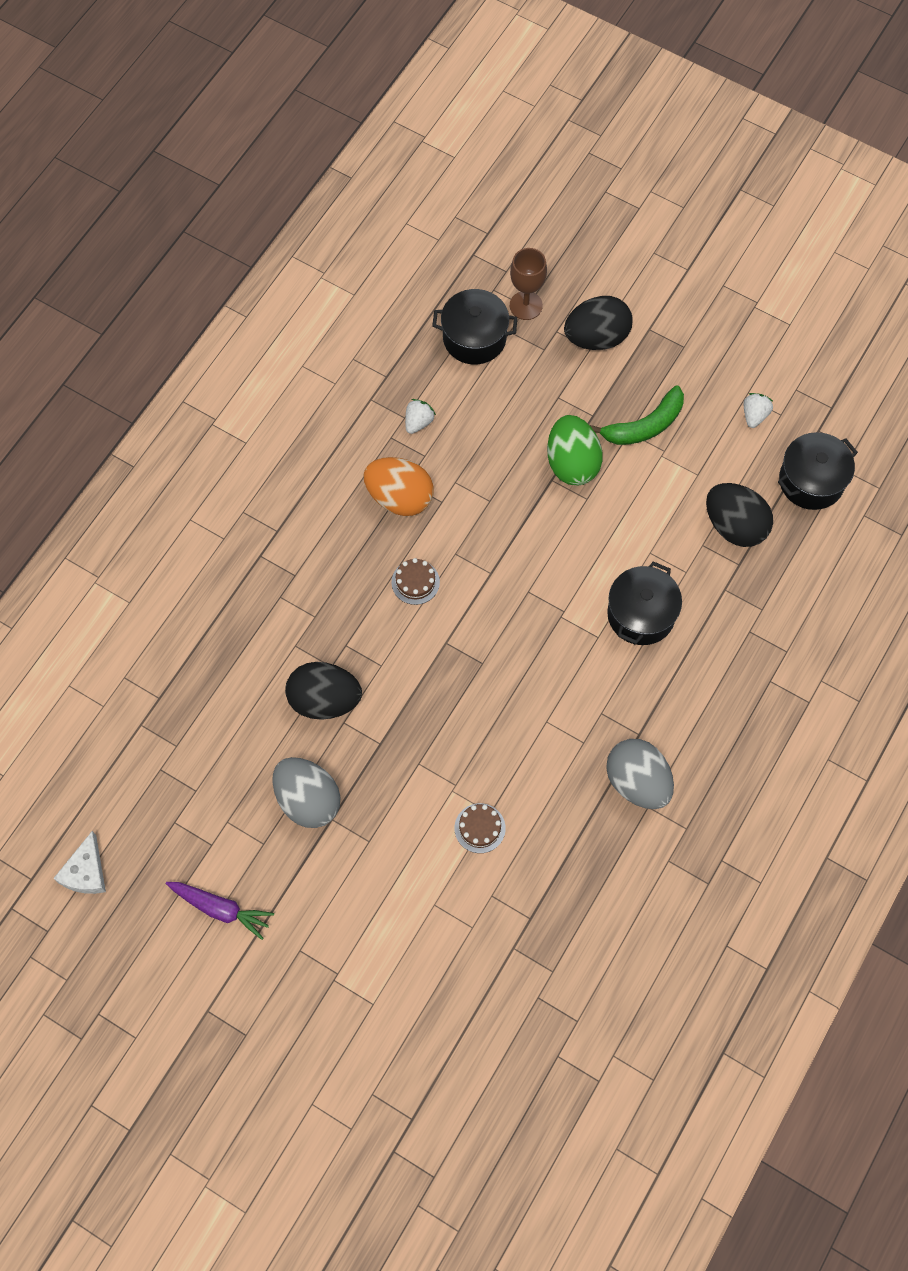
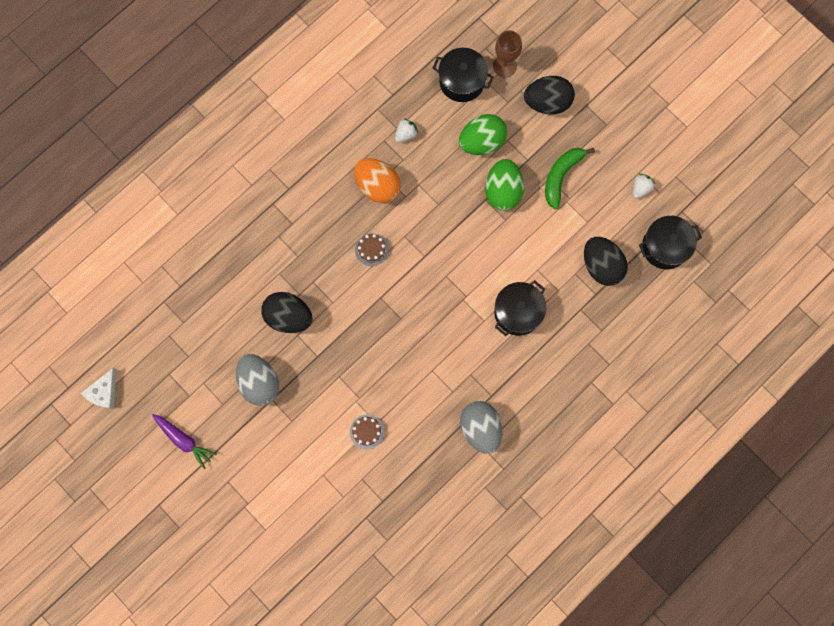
camera: 15 degrees right, 10 degrees up
green banana [590,385,684,445] -> green banana turned 135 degrees clockwise [545,148,595,209]
none -> green egg [459,114,507,155]

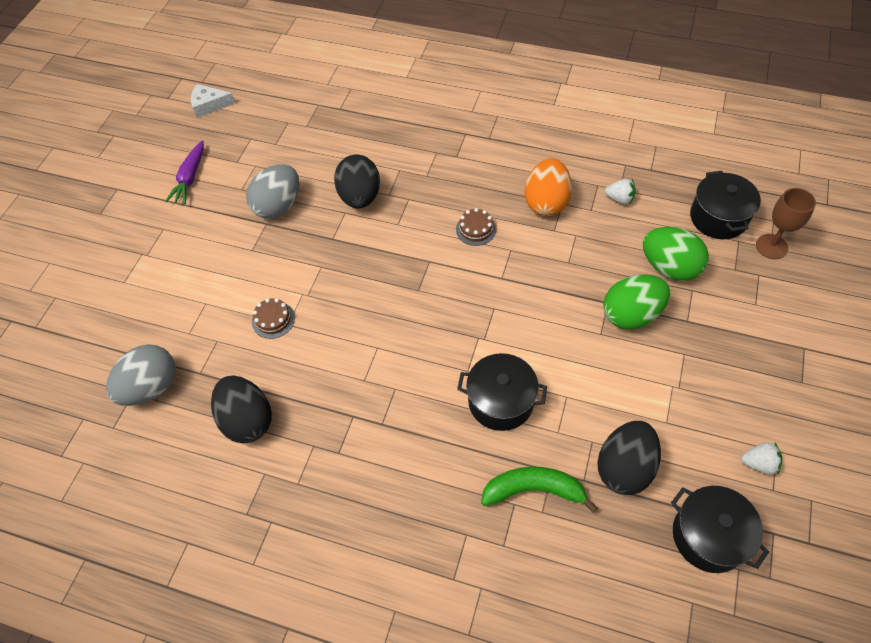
camera: 65 degrees right, 20 degrees down
grey egg [460,401,502,454] -> grey egg moved to [106,344,176,406]
black egg [524,76,575,115] -> black egg moved to [211,375,272,443]
green banana [545,148,595,209] -> green banana moved to [481,466,598,513]

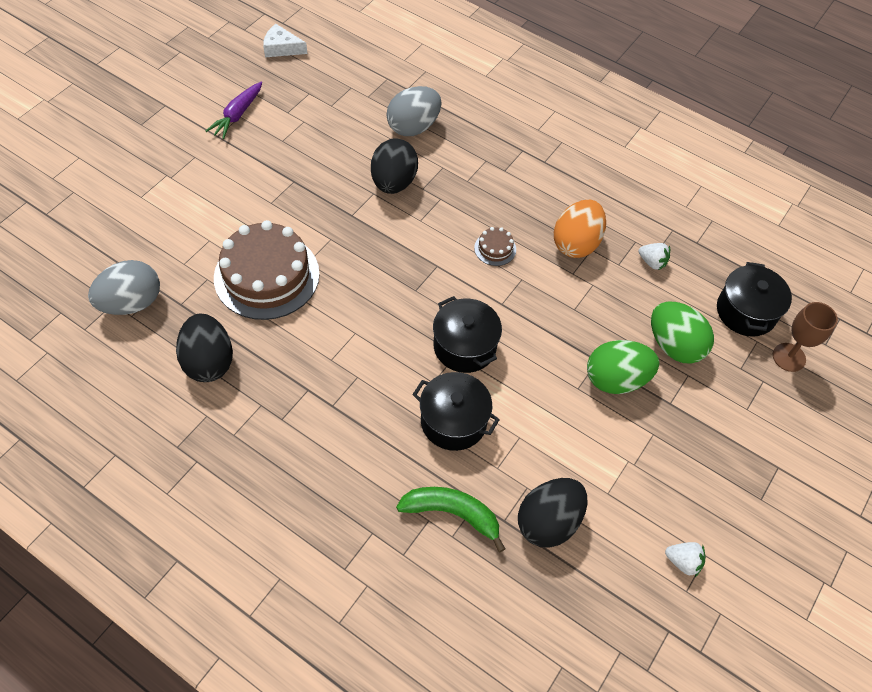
camera: 10 degrees right, 0 degrees up
grey egg [246,164,299,219] -> grey egg moved to [386,86,441,136]
brown cake [252,298,295,339] -> brown cake [214,220,320,320], size x2.40
black pot [671,486,769,573] -> black pot moved to [433,296,502,373]

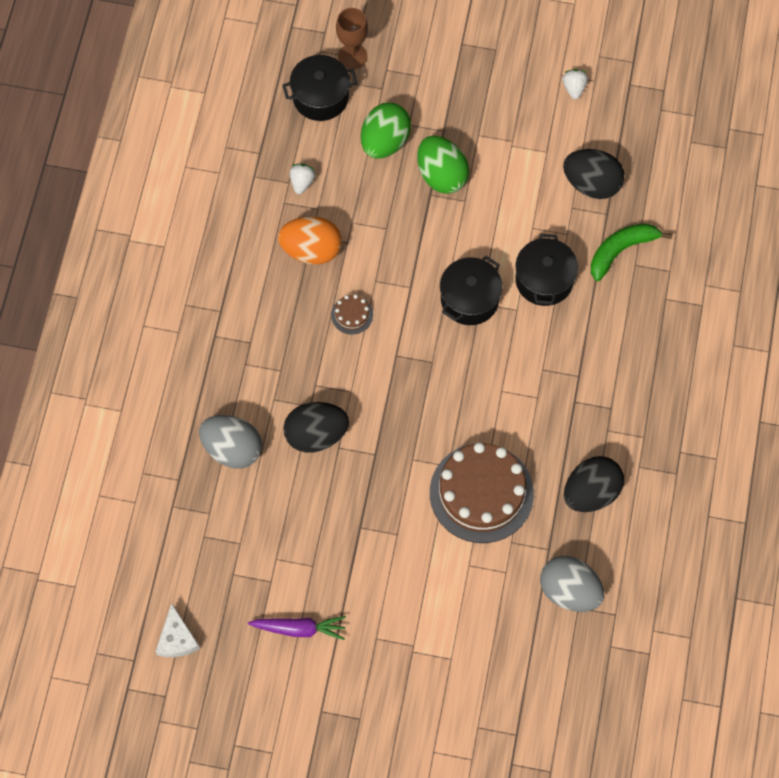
camera: 110 degrees left, 10 degrees up
green banana [396,487,505,552] -> green banana turned 60 degrees clockwise [591,223,672,281]

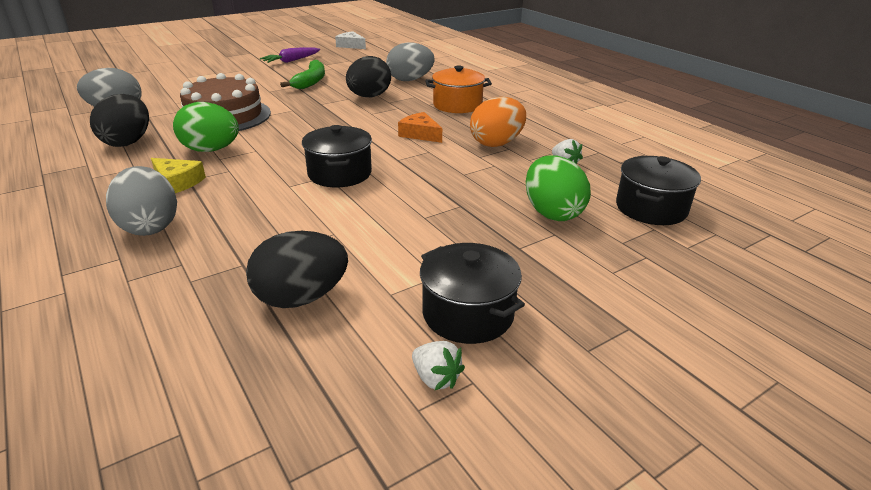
camera: 135 degrees right, 35 degrees down
brown cake [331,294,373,334] -> orange cheese [398,112,442,143]
brown goblet [336,8,368,69] -> none
green egg [417,136,469,194] -> green egg moved to [173,102,239,152]
black pot [515,234,578,306] -> black pot moved to [420,243,525,344]
green banana [591,223,672,281] -> green banana moved to [280,60,325,89]
none -> grey egg [106,166,177,236]
none -> yellow cheese [151,158,206,193]
none -> orange pot [425,66,492,113]

